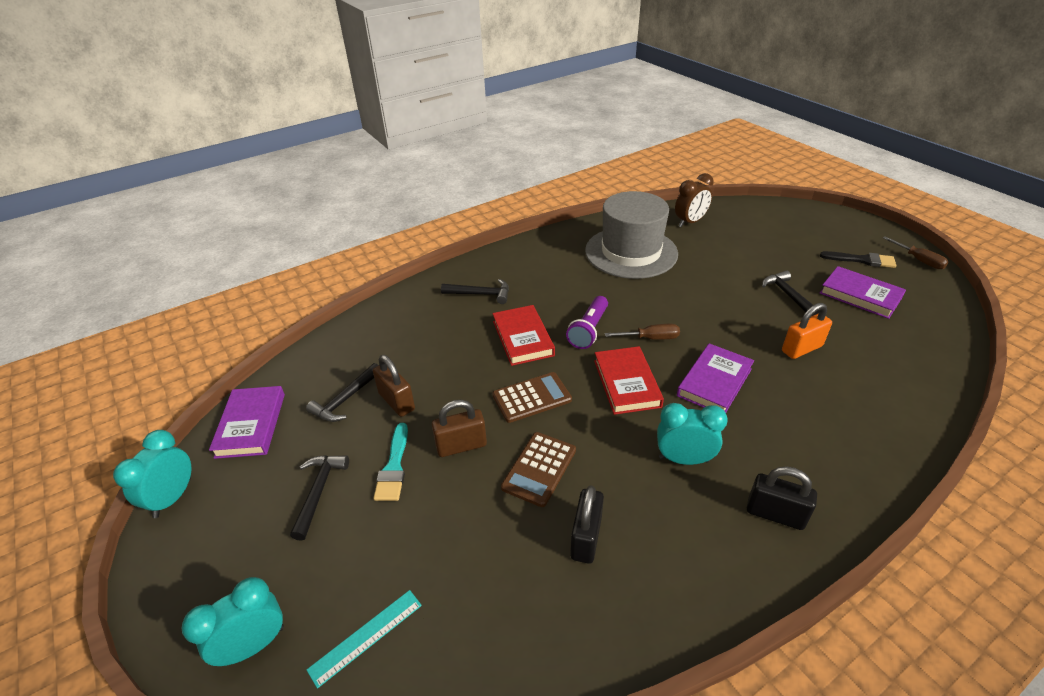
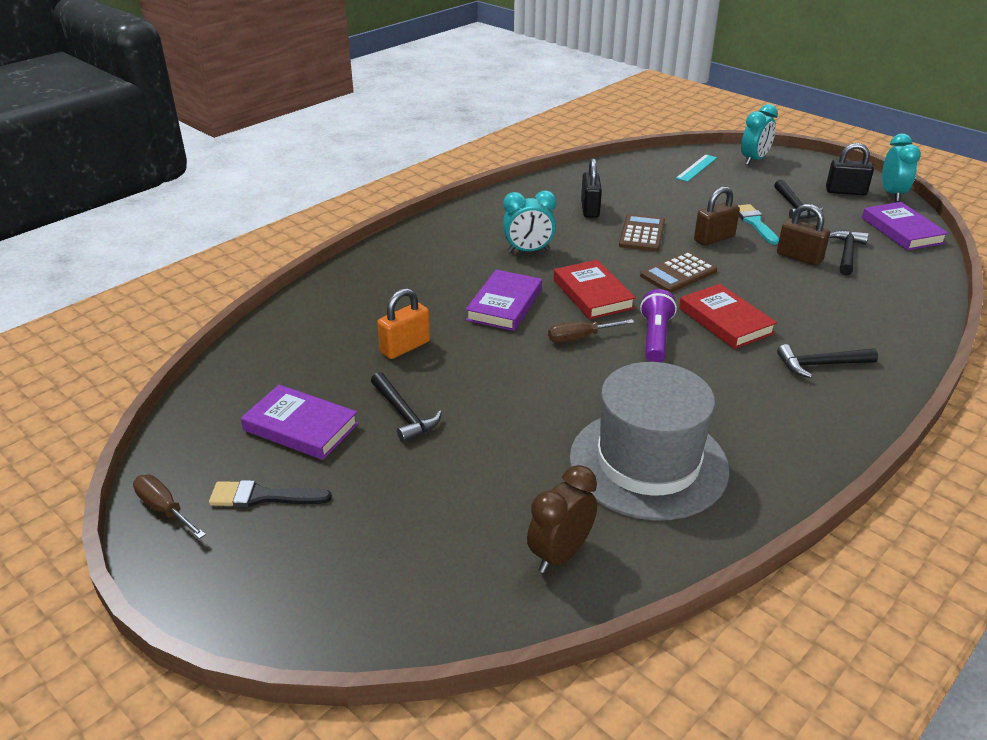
camera: 165 degrees right, 5 degrees down
black padlock [747,466,817,530] -> black padlock moved to [826,143,874,195]

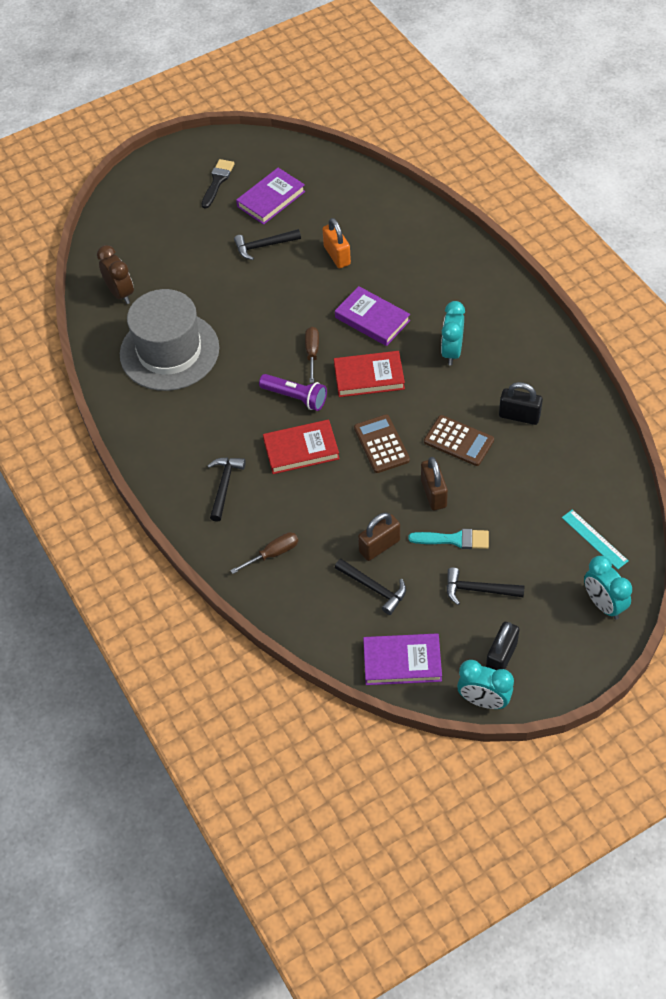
camera: 110 degrees right, 20 degrees up
brown screwdriver [133,475,206,539] -> brown screwdriver moved to [230,532,298,574]

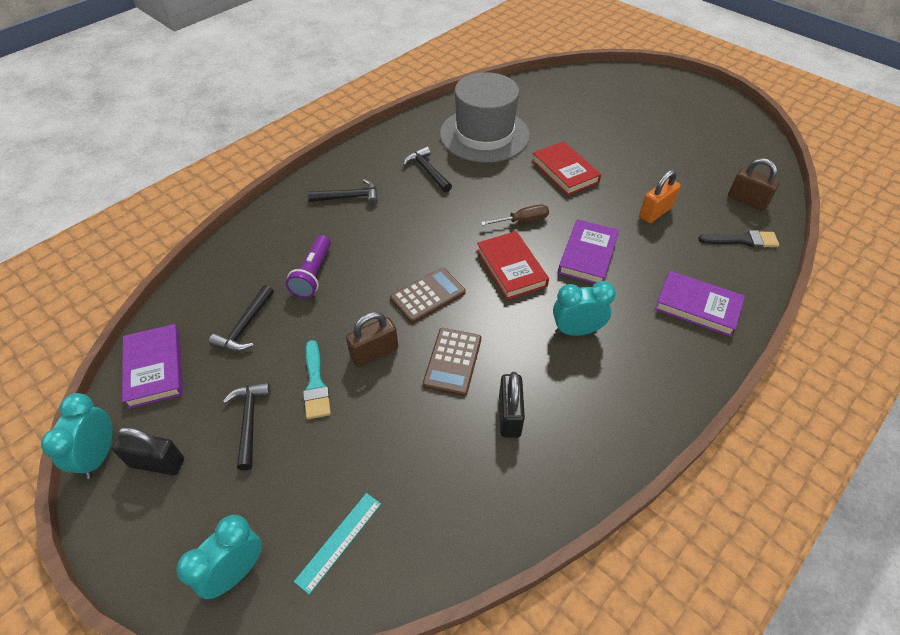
camera: 70 degrees right, 5 degrees down
brown clock [97,245,134,304] -> none
black brush [201,159,235,209] -> black brush moved to [698,230,779,248]
brown screwdriver [230,532,298,574] -> none
black hammer [234,229,301,260] -> black hammer moved to [403,146,452,192]
purple book [236,168,305,225] -> purple book moved to [655,271,745,337]
purple flashlight [259,374,327,411] -> purple flashlight moved to [286,235,331,298]
red book [263,419,340,474] -> red book moved to [532,141,601,195]
brown padlock [358,513,400,561] -> brown padlock moved to [728,158,780,211]

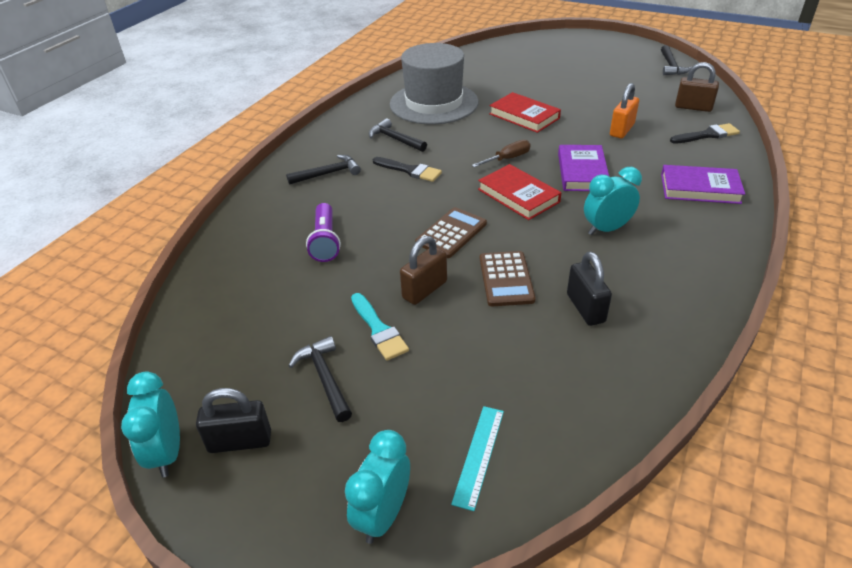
camera: 15 degrees left, 10 degrees down
purple book [122,324,183,409] -> none
black hammer [209,285,274,351] -> black hammer moved to [661,45,692,75]
none -> black brush [373,157,442,182]

